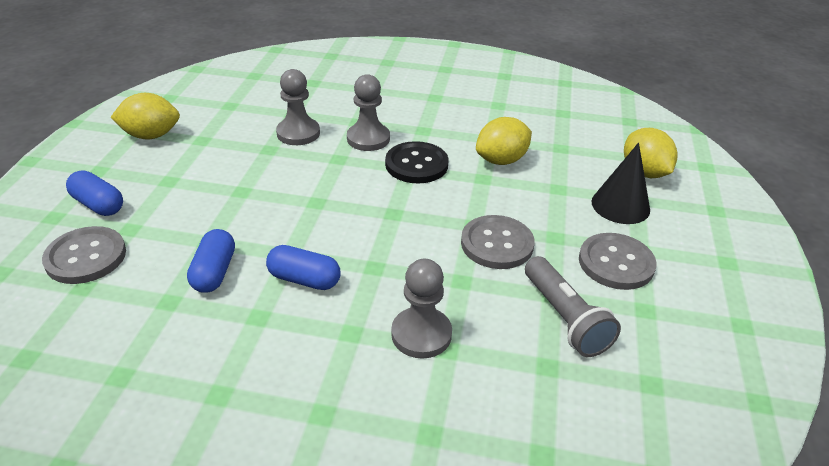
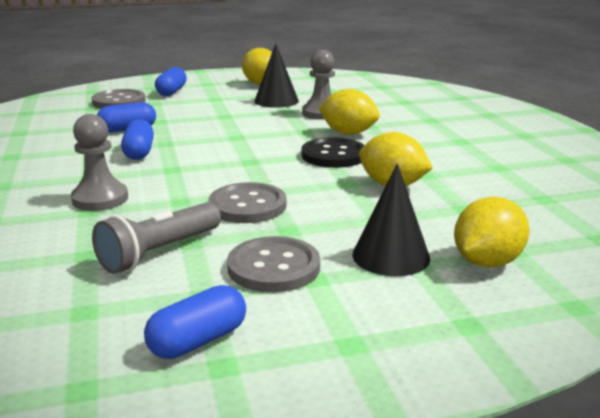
camera: 65 degrees right, 15 degrees down
grey pawn [347,74,390,151] -> yellow lemon [318,89,380,135]
none -> blue capsule [144,285,246,359]
none -> black cone [254,43,299,108]

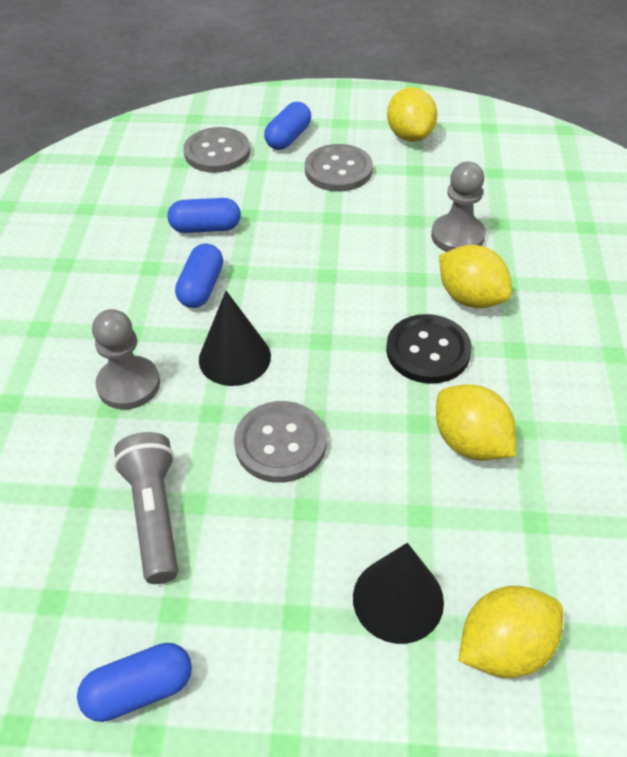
camera: 20 degrees right, 25 degrees up
grey flashlight [92,202,221,274] -> grey flashlight turned 105 degrees clockwise [113,432,178,584]
grey button [227,236,320,292] -> grey button moved to [305,144,373,192]
black cone [254,43,299,108] -> black cone moved to [199,291,271,386]

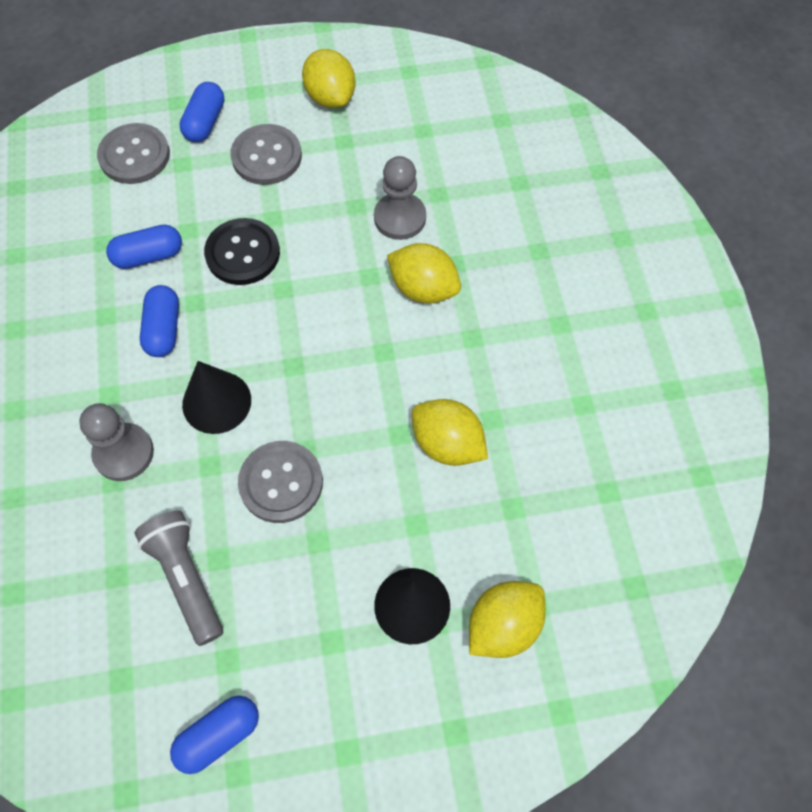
camera: 15 degrees left, 15 degrees up
black button [386,314,472,384] -> black button moved to [204,218,280,285]

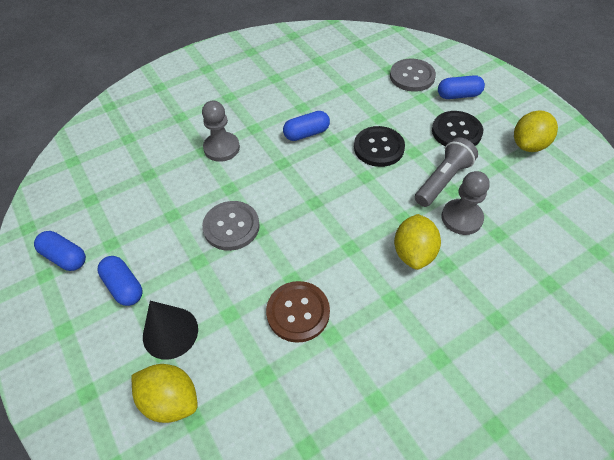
camera: 70 degrees right, 10 degrees down
blue capsule [106,225,182,269] -> blue capsule moved to [97,256,142,306]
grey flashlight [135,510,223,646] -> grey flashlight moved to [415,137,478,207]
black cone [182,361,251,434] -> none
grey button [230,124,302,185] -> black button [432,111,483,147]
yellow lemon [412,399,488,466] -> brown button [266,281,330,343]

